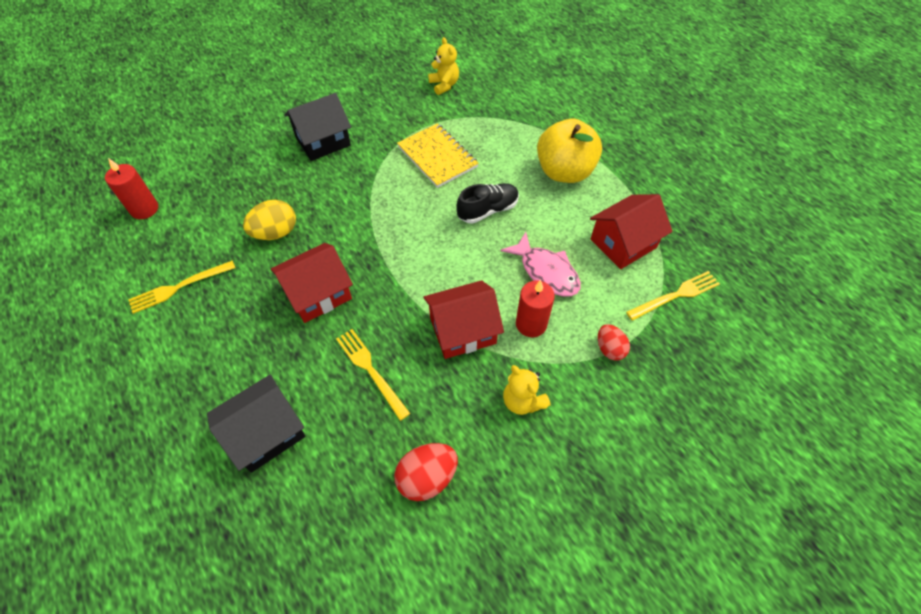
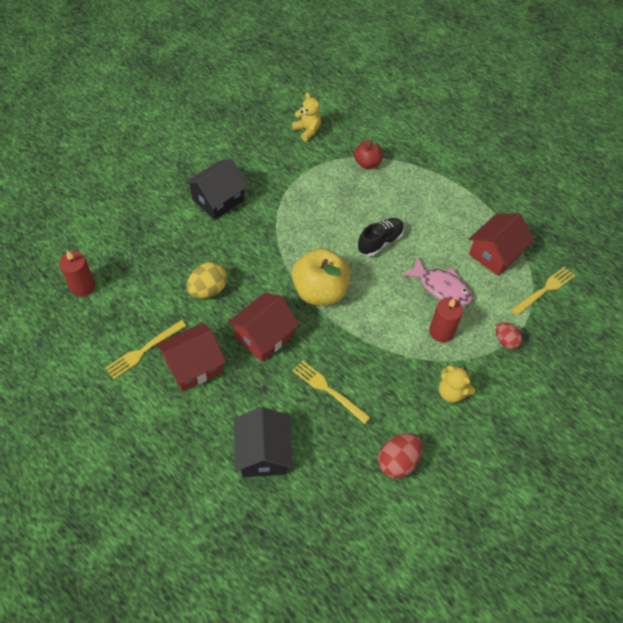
camera: 15 degrees left, 0 degrees up
black house [207,375,306,473] -> black house turned 45 degrees counterclockwise [234,407,293,477]
yellow notebook [397,123,479,188] -> none
red house [423,280,504,359] -> red house moved to [156,323,226,392]
yellow apple [537,119,602,183] -> yellow apple moved to [292,248,351,305]
none -> red apple [354,137,383,169]

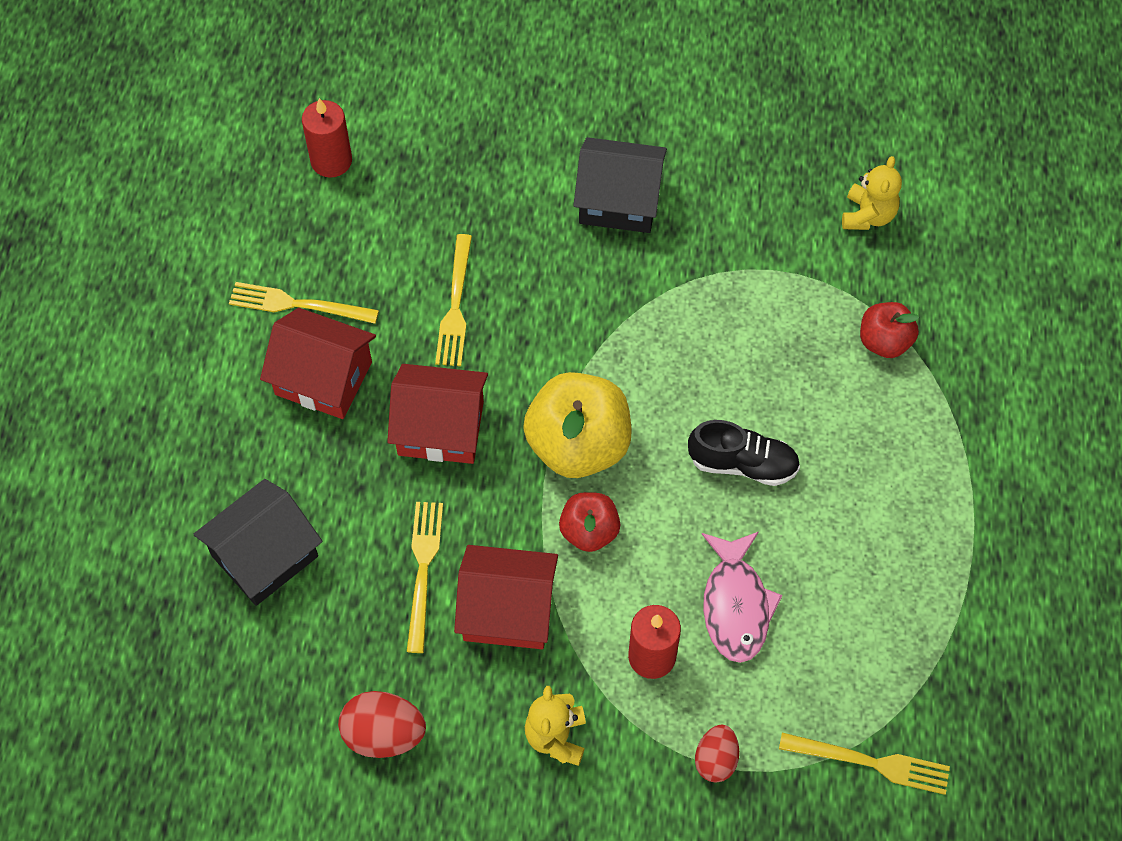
camera: 55 degrees right, 5 degrees up
yellow egg [186,262,227,298] -> yellow fork [435,234,472,366]
red house [469,213,534,276] -> red house moved to [454,545,558,649]
none -> red apple [559,492,620,552]

